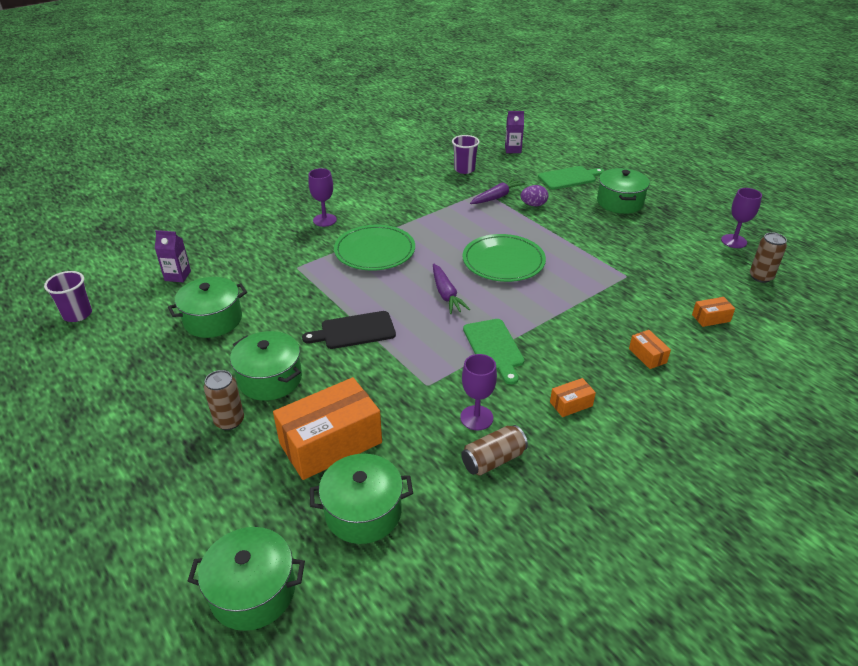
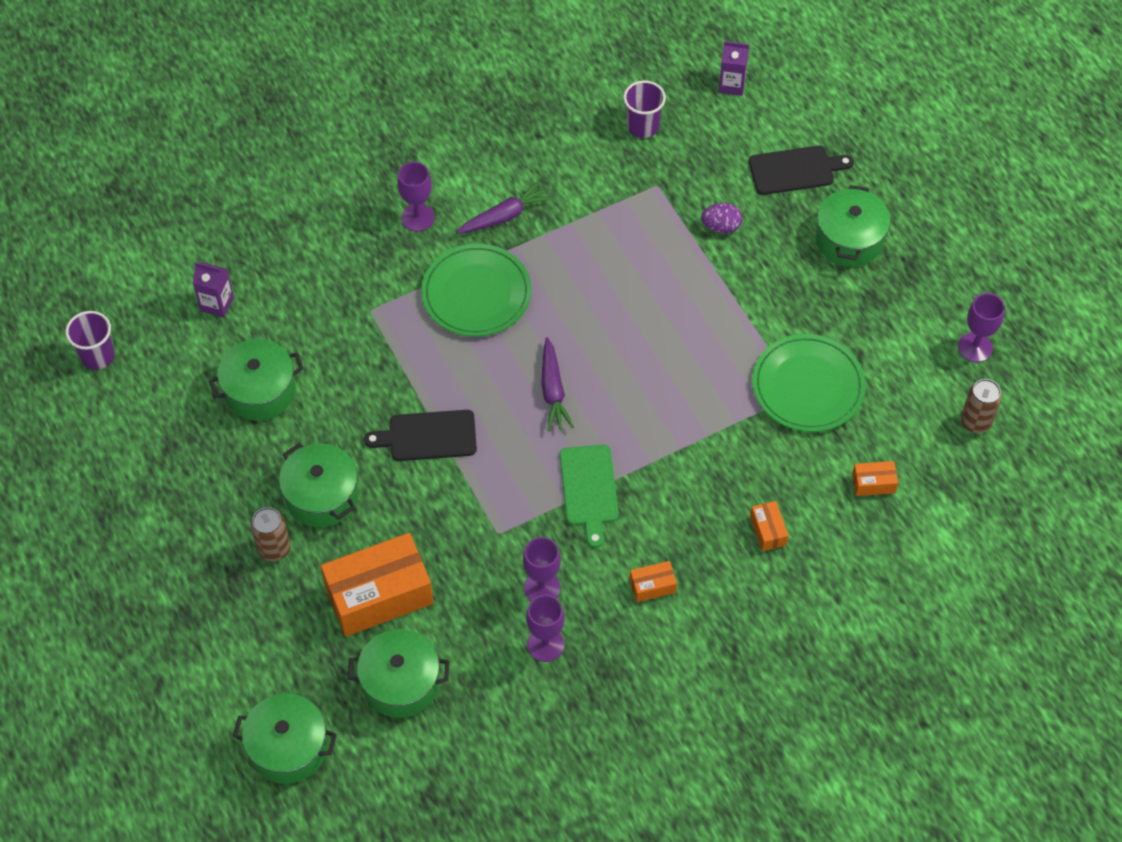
camera: 10 degrees right, 20 degrees up
brown can [461,425,528,476] -> purple goblet [526,595,565,662]
green plate [462,234,546,282] -> green plate moved to [752,334,866,432]
purple carrot [470,178,526,204] -> purple carrot moved to [456,181,552,234]
green cutting board [538,166,604,190] -> black cutting board [749,146,854,195]

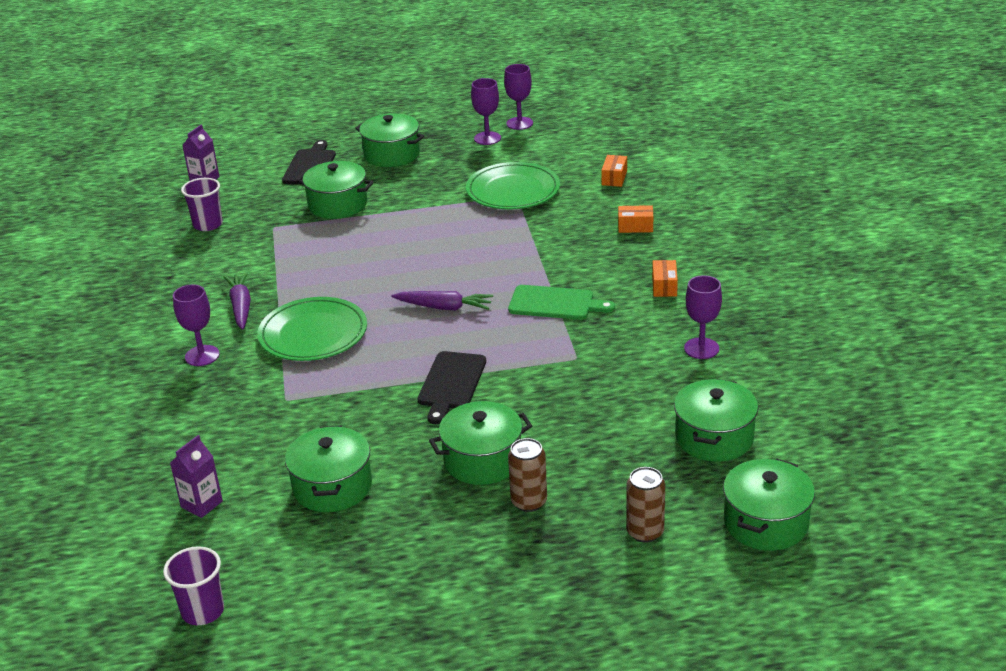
camera: 70 degrees left, 25 degrees down
orange box [321,533,434,637] -> none
purple goblet [523,537,561,601] -> purple goblet moved to [471,78,501,145]
purple egg [701,203,742,234] -> green pot [296,161,374,219]
brown can [961,379,1002,433] -> brown can moved to [626,467,665,543]

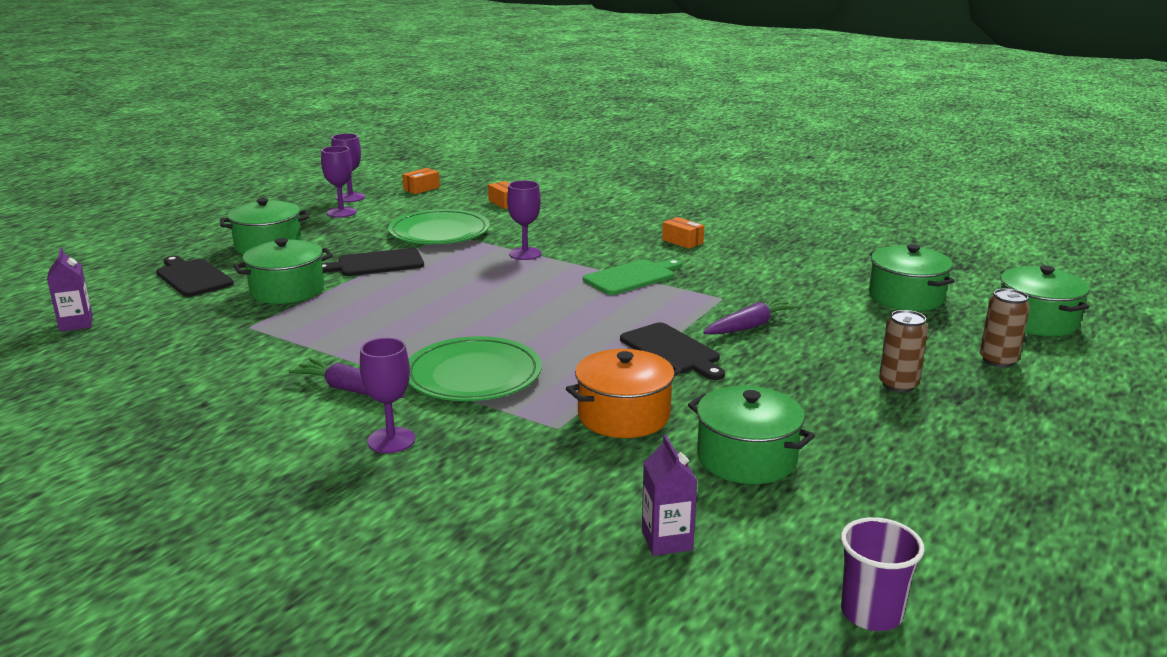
camera: 50 degrees left, 10 degrees down
purple cup [181,178,223,231] -> none
purple carrot [392,291,493,311] -> purple carrot moved to [703,297,799,335]
green pot [429,401,532,485] -> none
orange box [618,205,653,233] -> orange box moved to [402,168,440,194]
purple goblet [684,275,722,359] -> purple goblet moved to [507,180,542,260]
none -> black cutting board [322,248,424,276]
none -> orange pot [566,349,682,438]

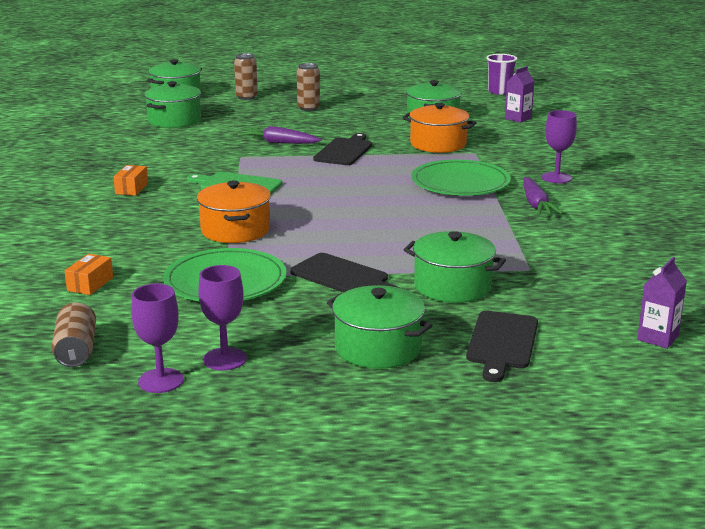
camera: 125 degrees left, 0 degrees up
orange box [402,168,440,194] -> brown can [51,302,96,367]
purple goblet [507,180,542,260] -> orange pot [197,180,271,243]

